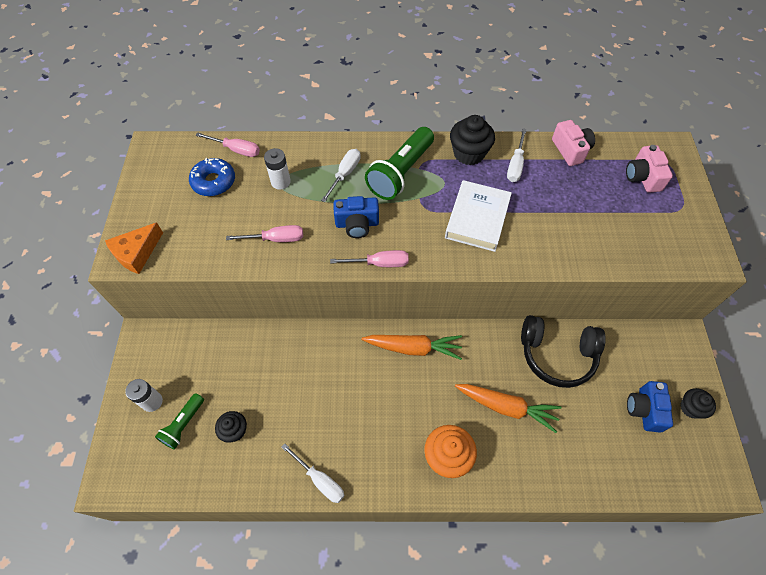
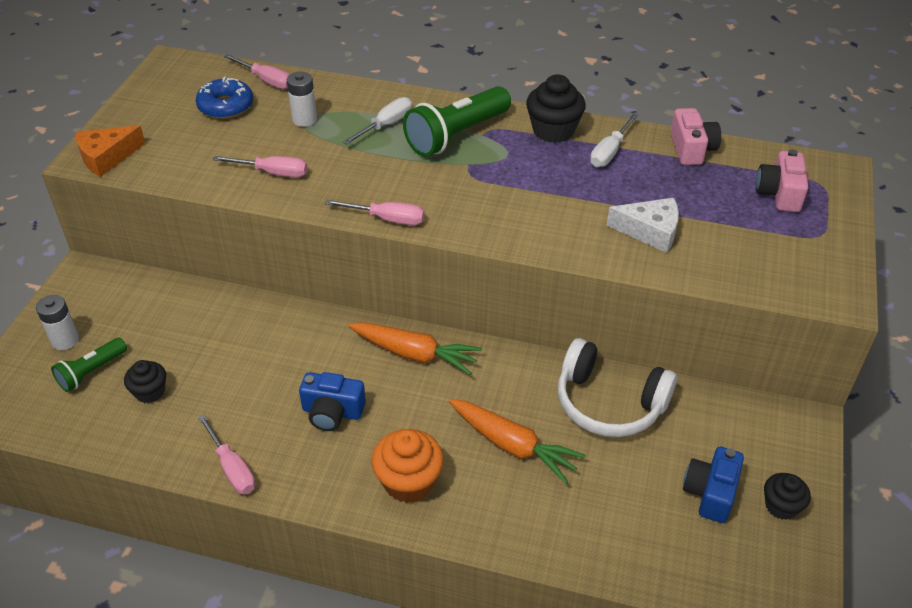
camera: 15 degrees right, 15 degrees down
white screwdriver [281,443,345,503] -> pink screwdriver [198,414,255,494]
blue camera [333,196,379,238] -> blue camera moved to [299,372,366,431]
white book [445,180,512,252] -> none
black headphones [521,315,606,388] -> white headphones [558,338,677,437]
none -> white cheese [607,198,679,253]

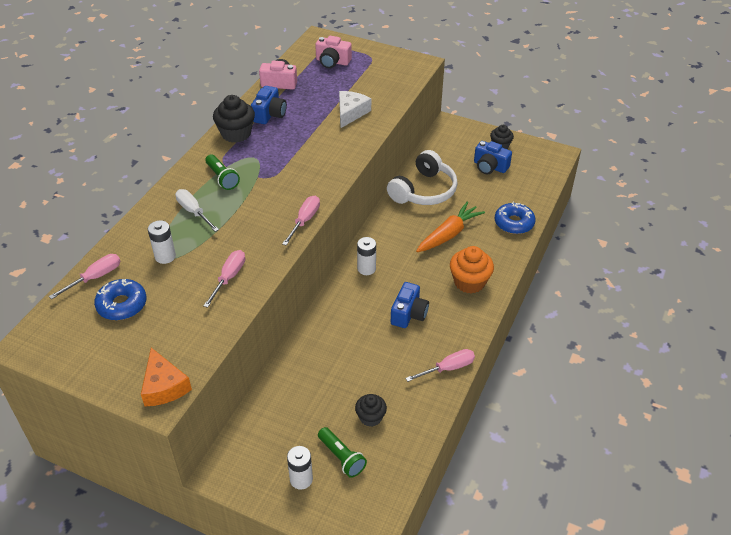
camera: 80 degrees left, 0 degrees up
orange carrot [348,322,482,375] -> white battery [357,237,376,275]
green flashlight [403,86,511,157] -> green flashlight [205,154,240,190], size x0.57
white screwdriver [590,113,638,167] -> blue camera [251,86,287,124]
none -> blue donut [495,202,535,234]

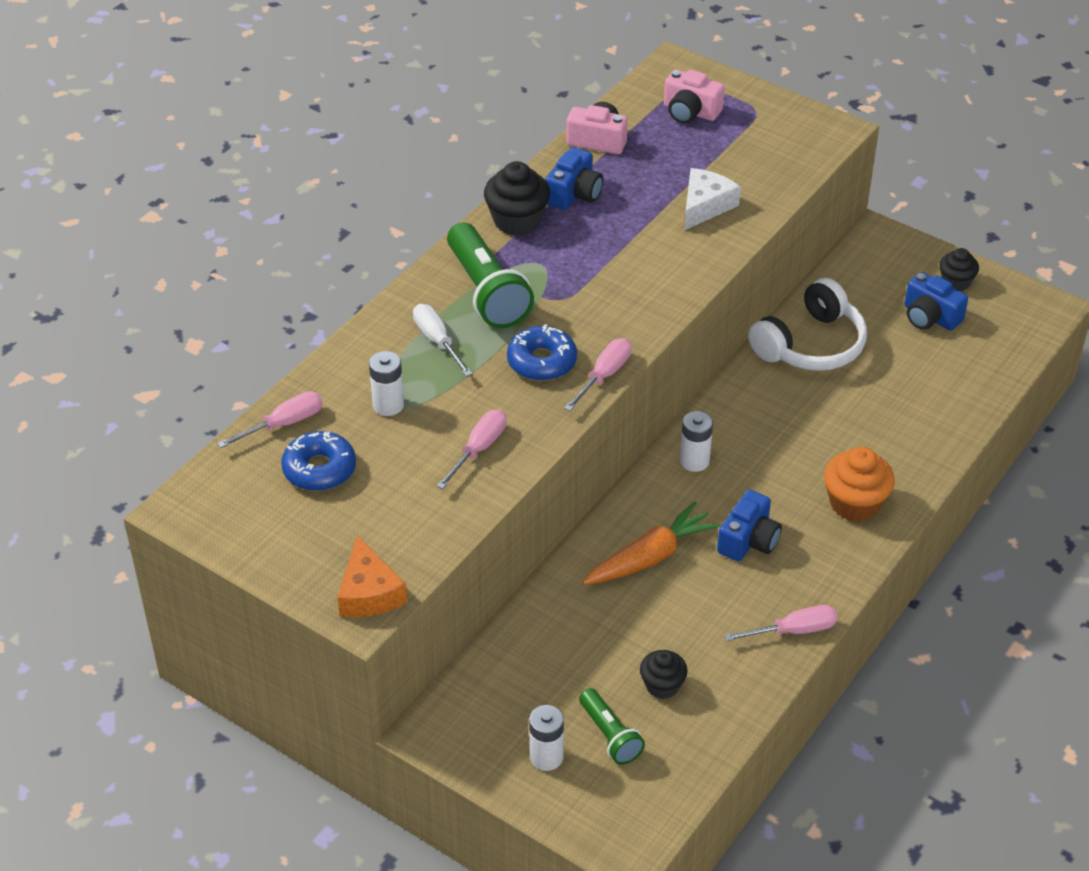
camera: 10 degrees right, 0 degrees up
green flashlight [205,154,240,190] -> green flashlight [447,222,534,328], size x1.76
orange carrot [416,201,485,252] -> orange carrot moved to [583,501,720,585]
blue donut [495,202,535,234] -> blue donut moved to [507,324,577,381]

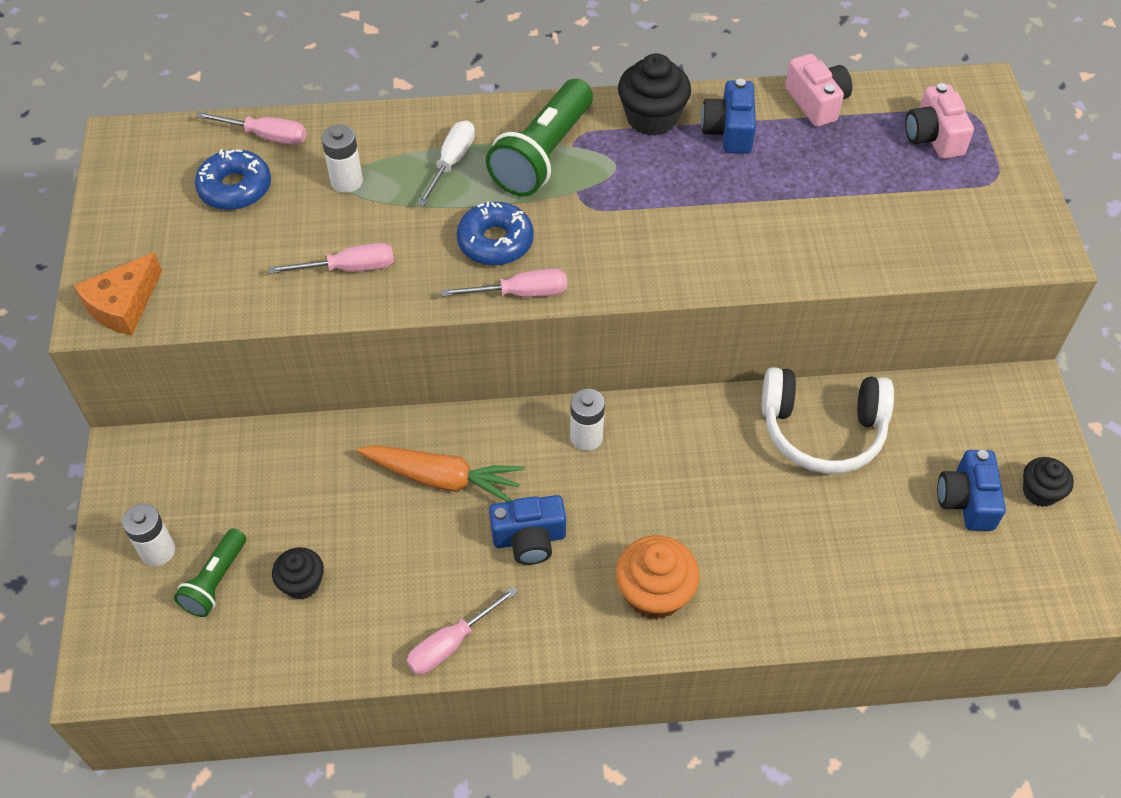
camera: 50 degrees right, 10 degrees up
blue camera [545,147,603,210] -> blue camera turned 105 degrees clockwise [701,79,756,154]
white cheese [684,168,741,230] -> none
pink screwdriver [724,605,838,641] -> pink screwdriver turned 105 degrees clockwise [407,587,518,675]

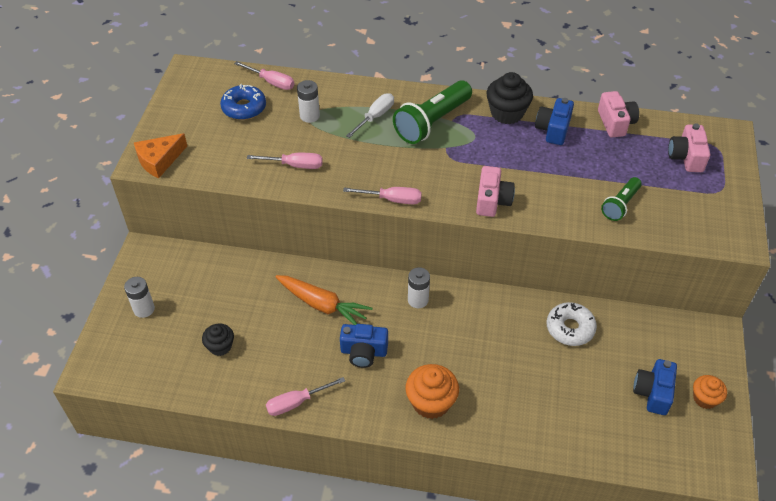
camera: 15 degrees right, 5 degrees down
green flashlight [174,529,246,617] -> green flashlight moved to [601,177,642,221]
blue donut [456,201,534,266] -> none
white headphones [762,367,894,474] -> white donut [547,302,597,346]
black cupcake [1023,457,1074,507] -> orange cupcake [693,375,727,409]
none -> pink camera [476,166,515,217]

